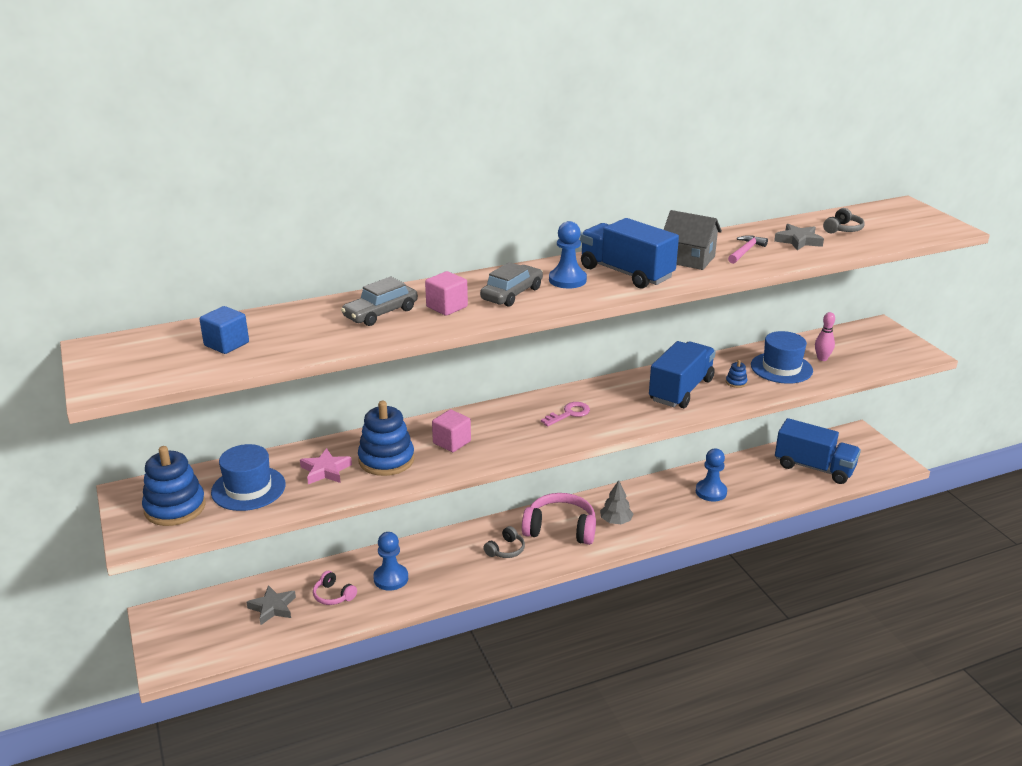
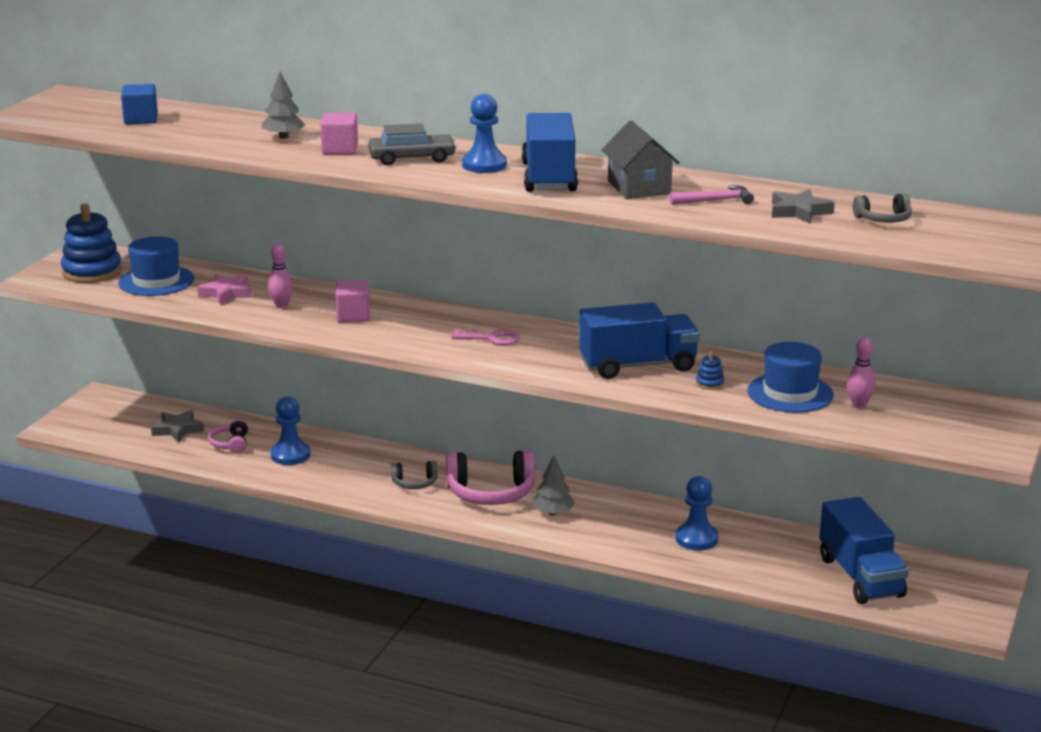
camera: 45 degrees right, 5 degrees down
grey car [341,277,418,326] -> grey tree [262,72,306,139]
blue stacking toy [358,401,415,476] -> pink bowling pin [268,243,293,308]
pink headphones [522,493,596,545] -> pink headphones turned 120 degrees clockwise [446,450,535,505]

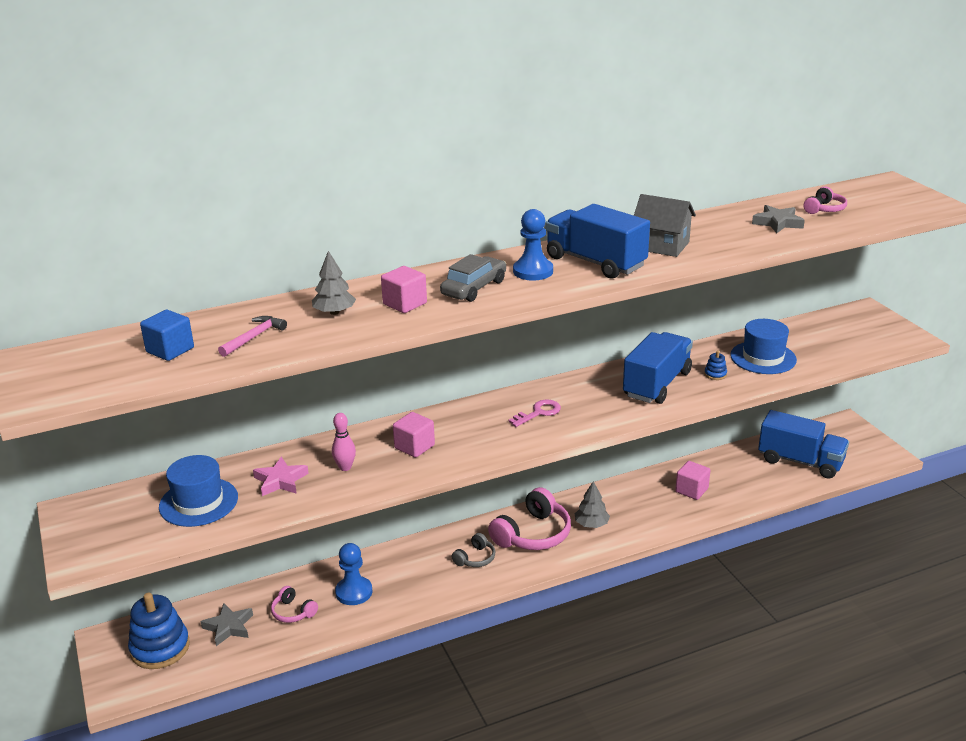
camera: 45 degrees left, 5 degrees up
blue stacking toy [61,203,122,283] -> blue stacking toy moved to [128,593,190,669]
pink hammer [669,185,754,205] -> pink hammer moved to [218,316,287,357]
blue pawn [675,476,719,550] -> pink cube [675,461,710,500]
pink bowling pin [847,337,875,409] -> none
grey headphones [853,193,912,223] -> pink headphones [804,186,847,214]

